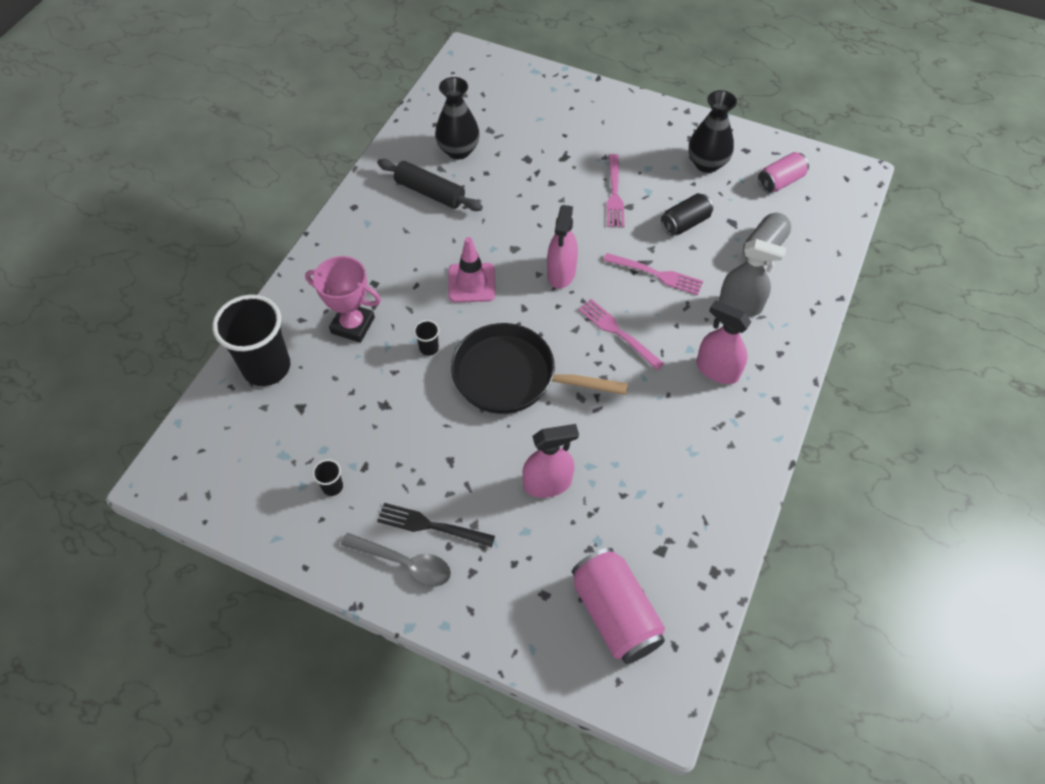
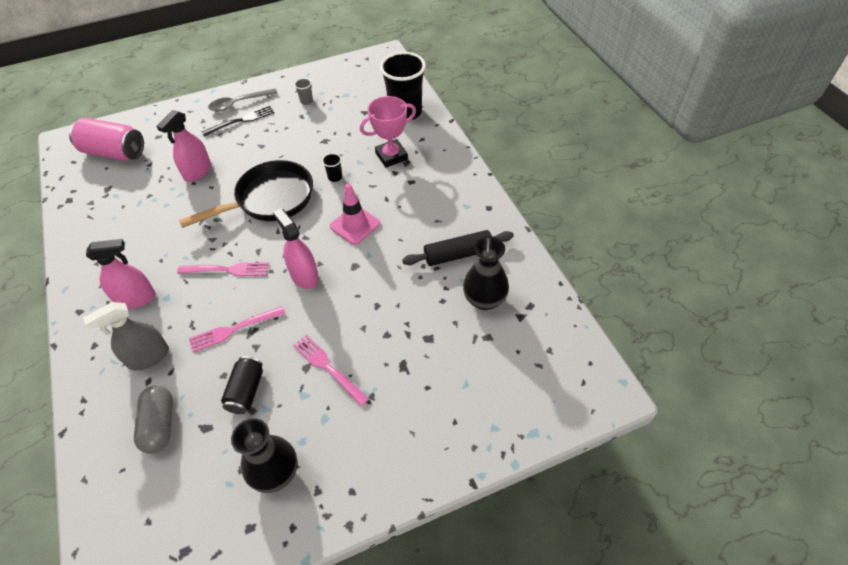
camera: 135 degrees right, 5 degrees down
black cup [312,459,343,496] -> grey cup [294,78,313,105]
pink can [758,152,809,193] -> none

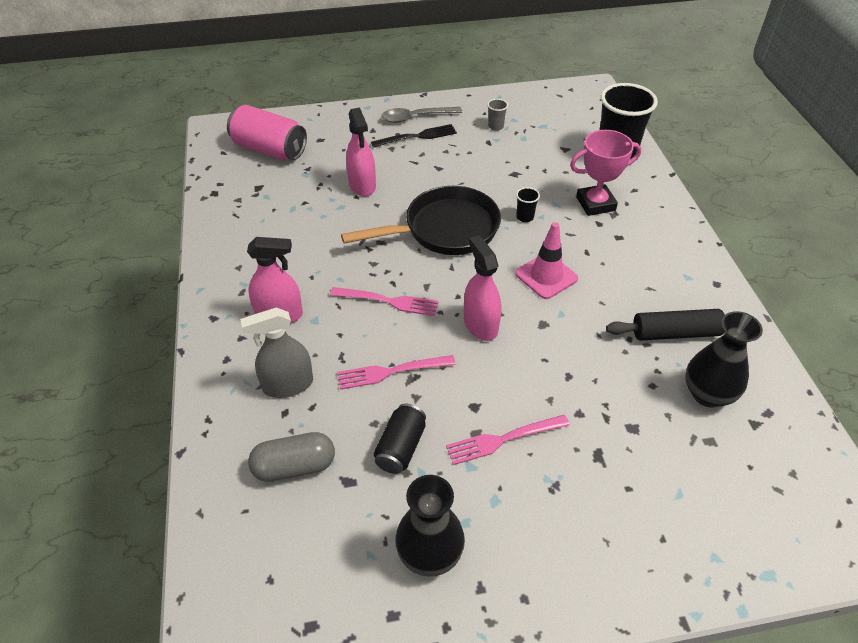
camera: 10 degrees right, 5 degrees down
grey capsule [134,385,173,454] -> grey capsule turned 75 degrees clockwise [248,432,335,482]
pink spray bottle [157,110,211,182] -> pink spray bottle turned 60 degrees counterclockwise [346,107,376,196]
pink fork [293,335,369,406] -> pink fork turned 75 degrees counterclockwise [446,415,570,465]

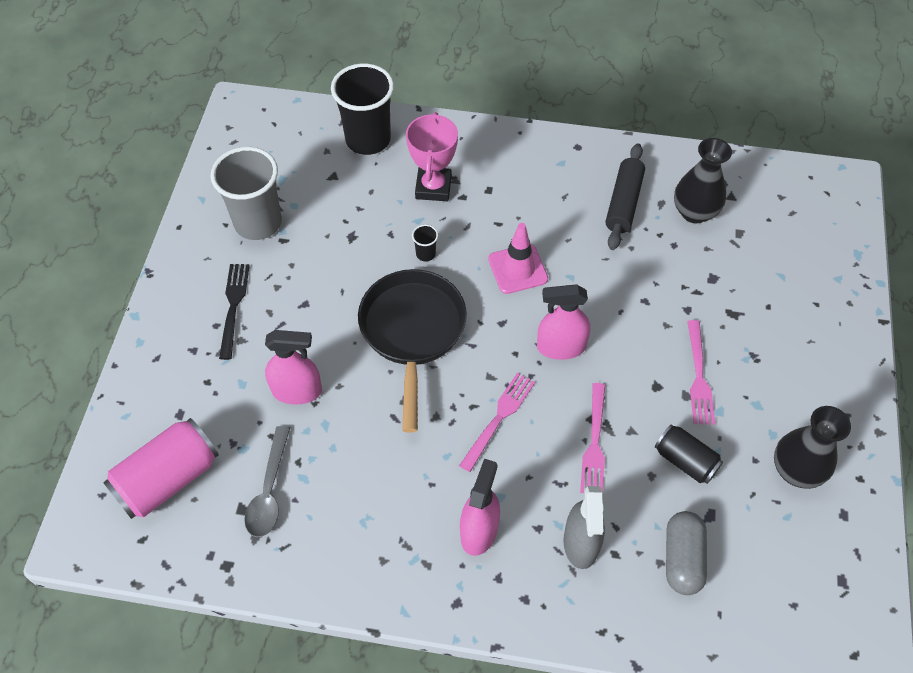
camera: 70 degrees left, 10 degrees up
grey spoon [382,107,462,123] -> grey spoon moved to [244,426,290,537]
grey cup [487,99,508,131] -> grey cup [211,147,282,240], size x2.48

